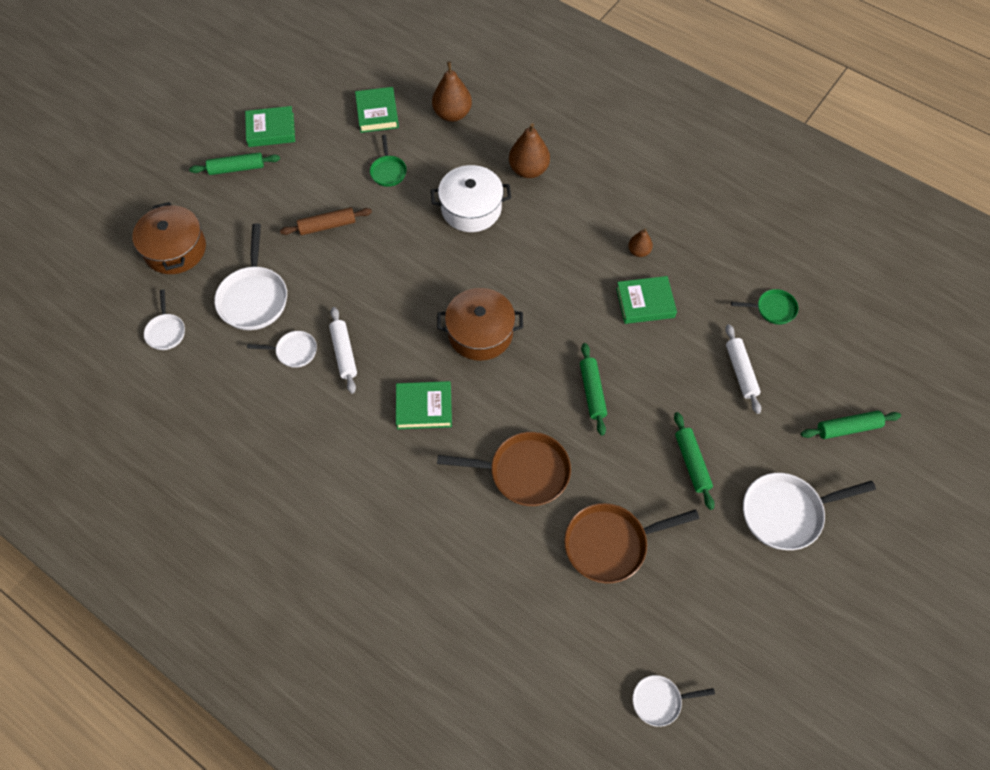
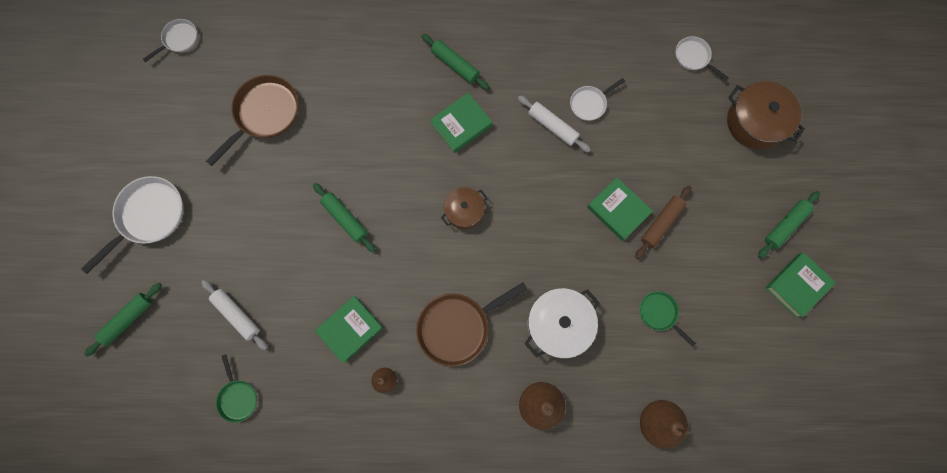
camera: 145 degrees right, 15 degrees up
white pan [214,223,287,330] -> none
green book [355,87,399,133] -> green book moved to [587,177,653,241]
brown pot [437,288,523,361] -> brown pot [441,187,487,229], size x0.62
brown pan [437,432,571,506] -> brown pan moved to [416,282,528,367]
green rolling pin [674,412,715,510] -> green rolling pin moved to [421,34,489,90]
green pan [731,289,798,325] -> green pan turned 75 degrees counterclockwise [216,354,257,423]

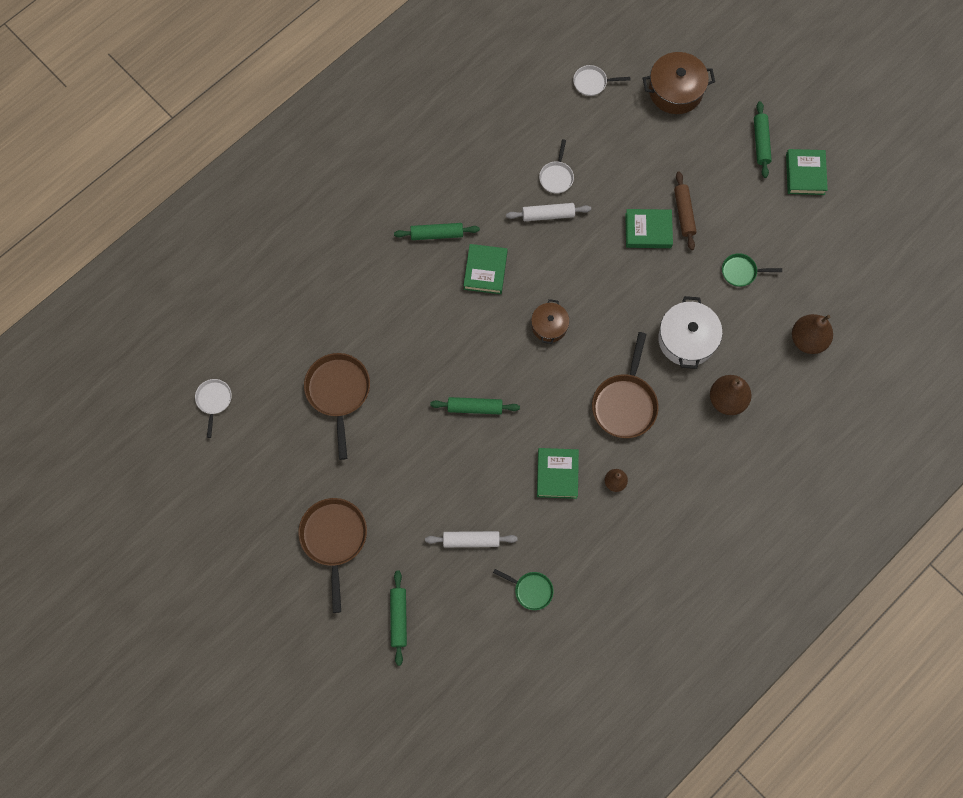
camera: 45 degrees left, 5 degrees down
white pan [81,176,184,274] -> brown pan [298,498,367,613]

